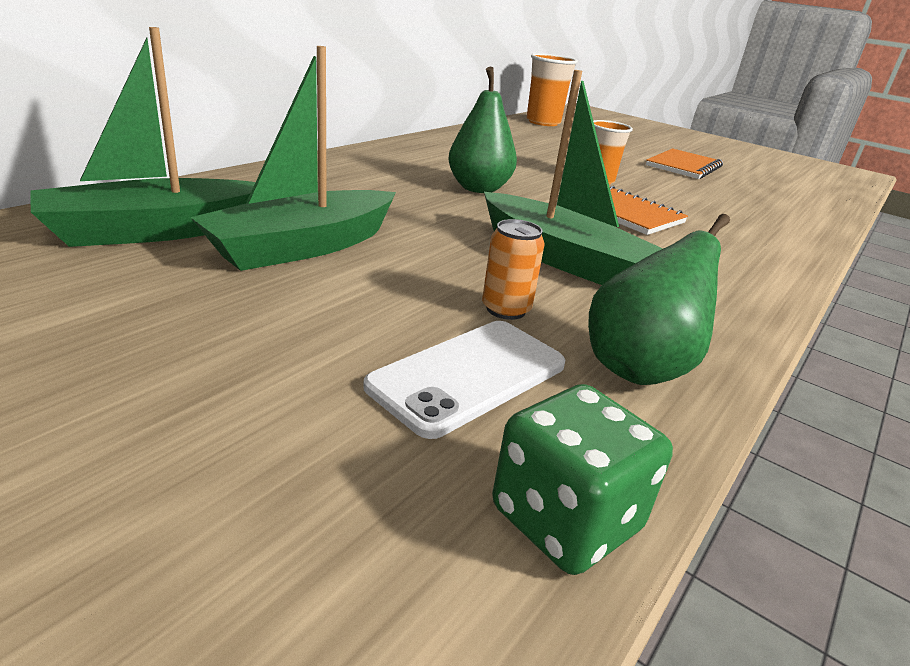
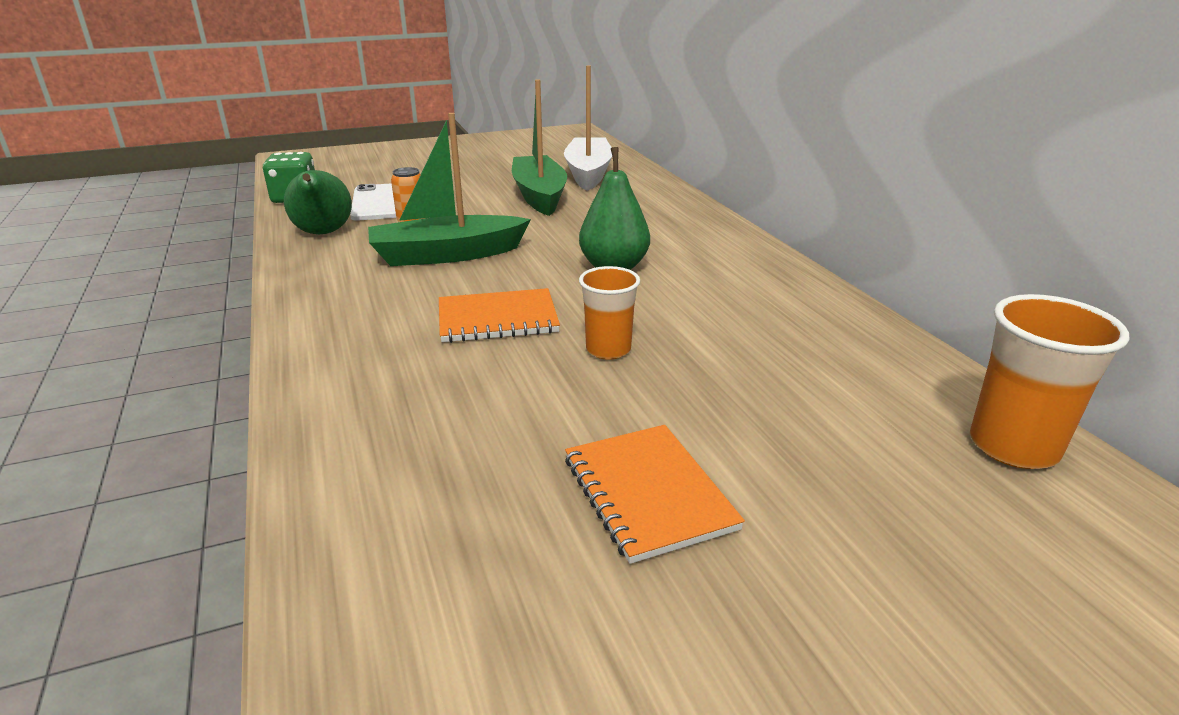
camera: 125 degrees right, 0 degrees up
green boat [30,27,256,247] -> white boat [564,65,612,191]

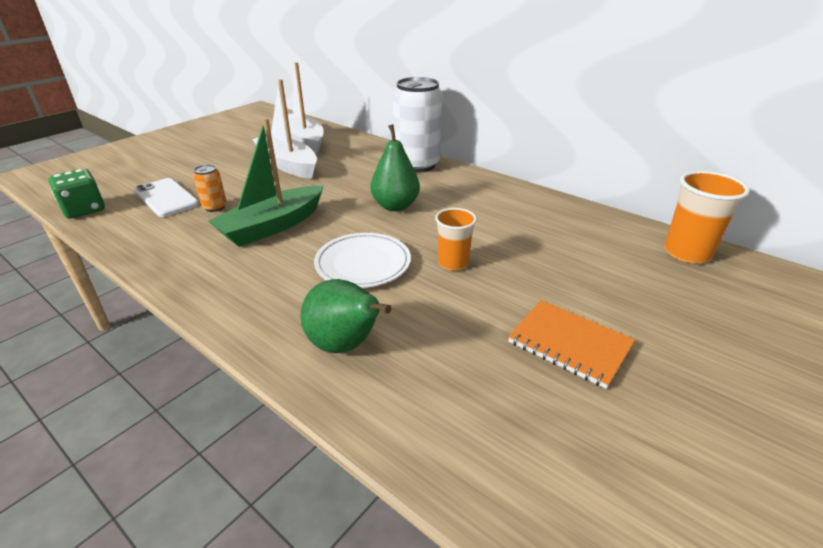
camera: 30 degrees left, 5 degrees up
green pear [284,170,352,234] -> green pear moved to [301,279,392,353]
orange notebook [439,288,560,343] -> white plate [314,233,411,288]
green boat [512,80,567,216] -> white boat [252,79,317,179]
none -> white can [393,77,443,173]

